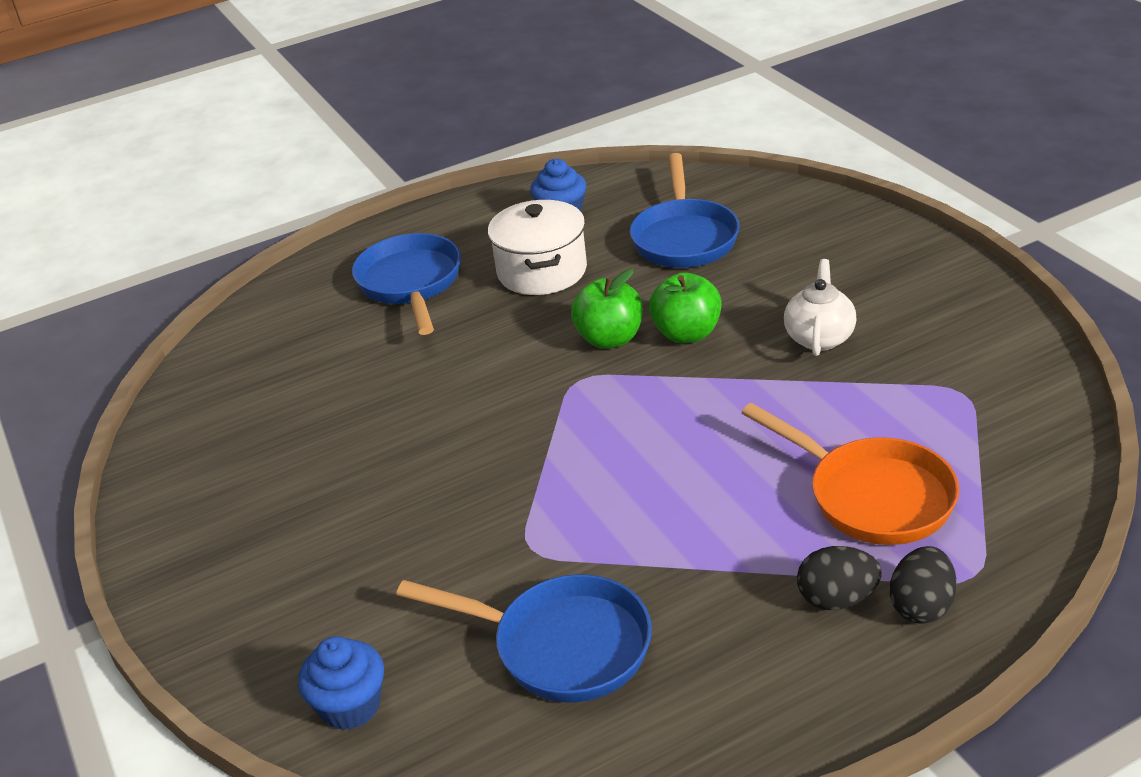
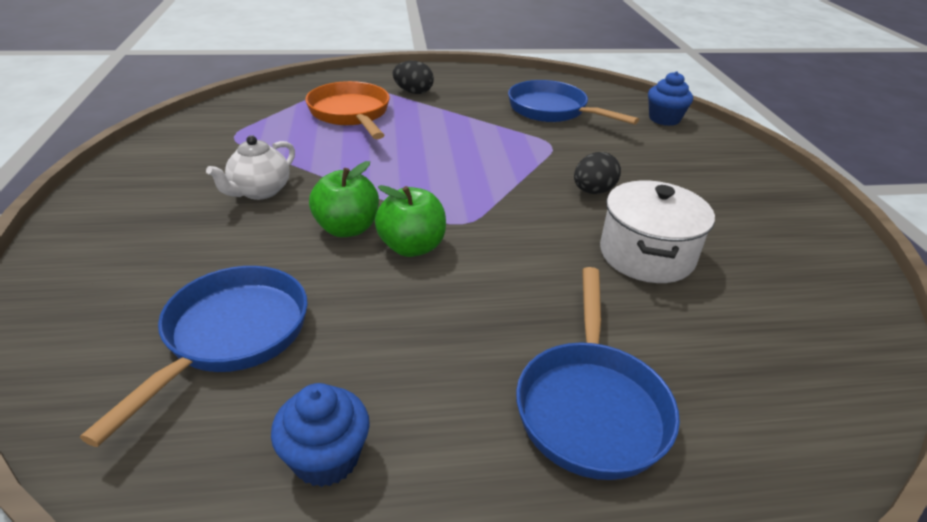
camera: 165 degrees left, 0 degrees up
white pot [488,200,587,295] -> white pot moved to [600,180,715,283]
black egg [890,546,957,624] -> black egg moved to [574,152,621,194]

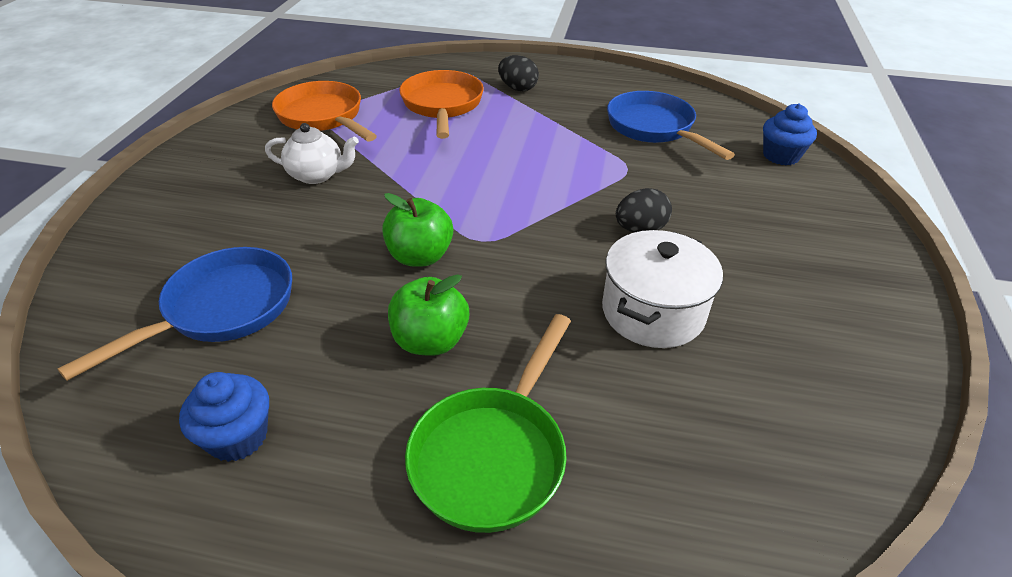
camera: 20 degrees right, 5 degrees up
white teapot [206,135,295,200] -> white teapot turned 135 degrees counterclockwise [265,123,359,184]
green apple [309,161,379,237] -> green apple moved to [388,274,469,356]
blue pan [516,267,680,480] -> green pan [405,314,571,533]
none -> orange pan [272,81,377,141]

